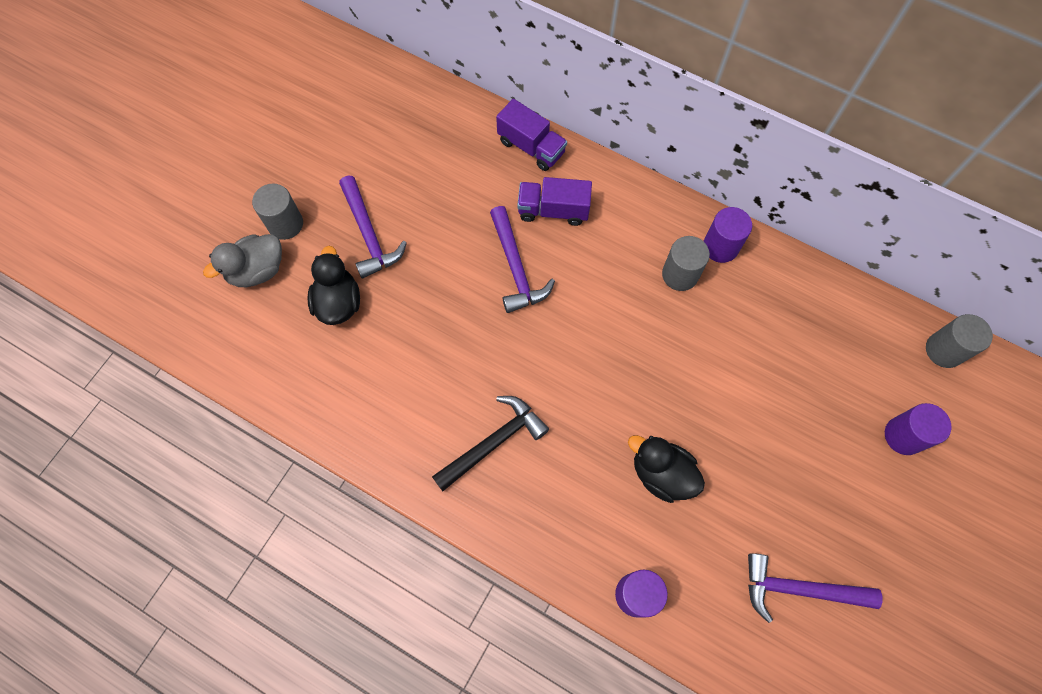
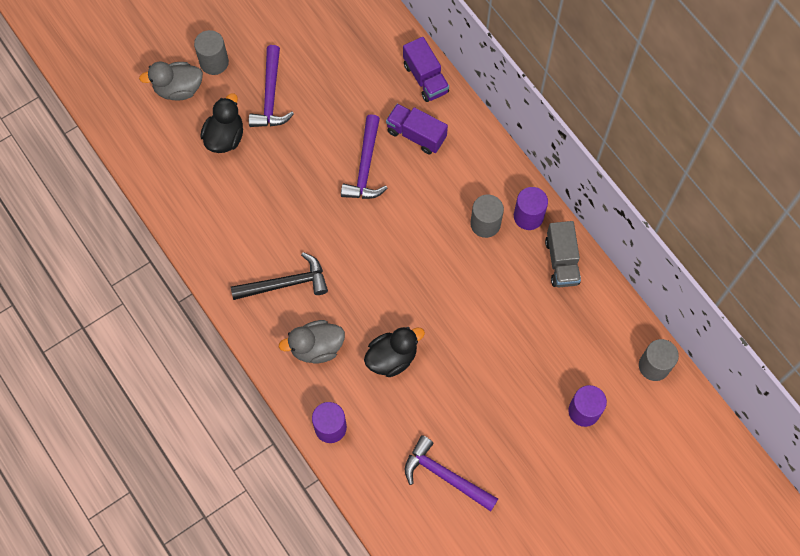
camera: 25 degrees right, 0 degrees up
black duck [628,435,705,503] -> black duck turned 90 degrees clockwise [364,327,425,377]
none -> grey duck [279,320,345,364]
none -> grey truck [545,221,581,287]

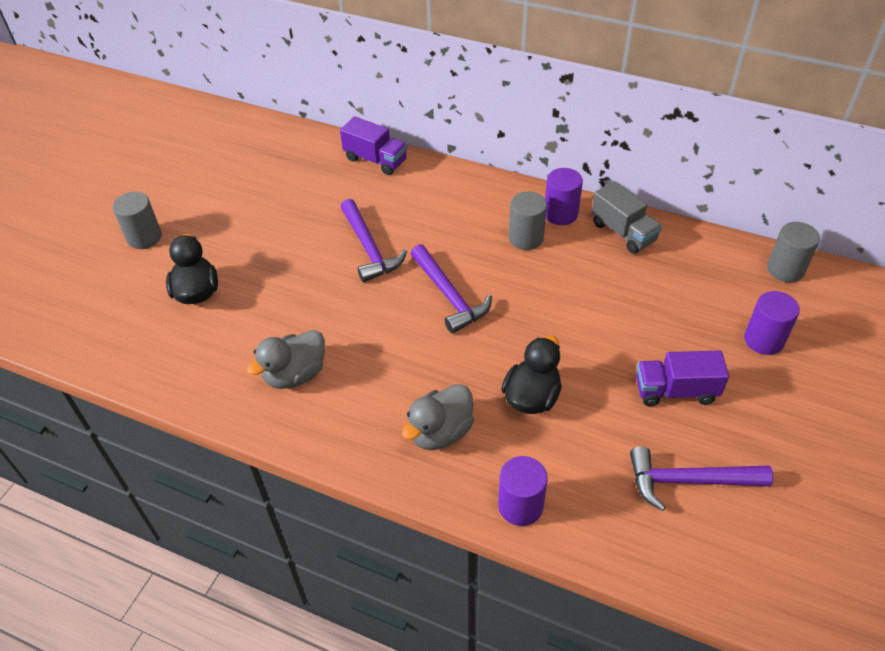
camera: 30 degrees left, 20 degrees down
grey duck [139,62,203,100] -> grey duck moved to [247,330,325,389]
black hammer [231,252,328,300] -> none
purple hammer [249,45,294,127] -> purple hammer moved to [411,244,492,334]
purple truck [386,104,448,154] -> purple truck moved to [636,350,729,406]

